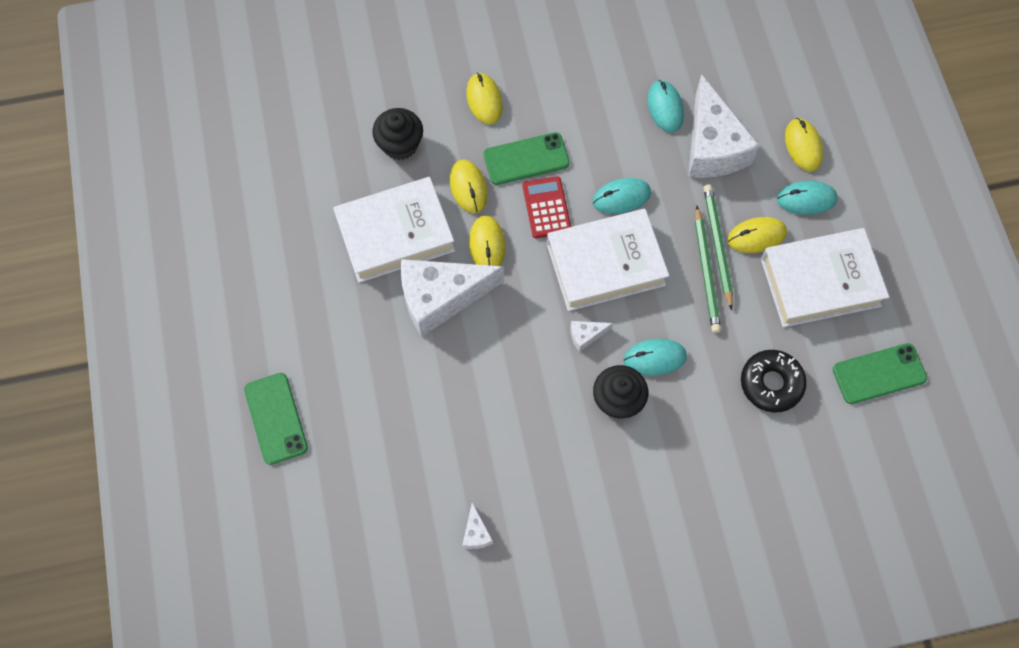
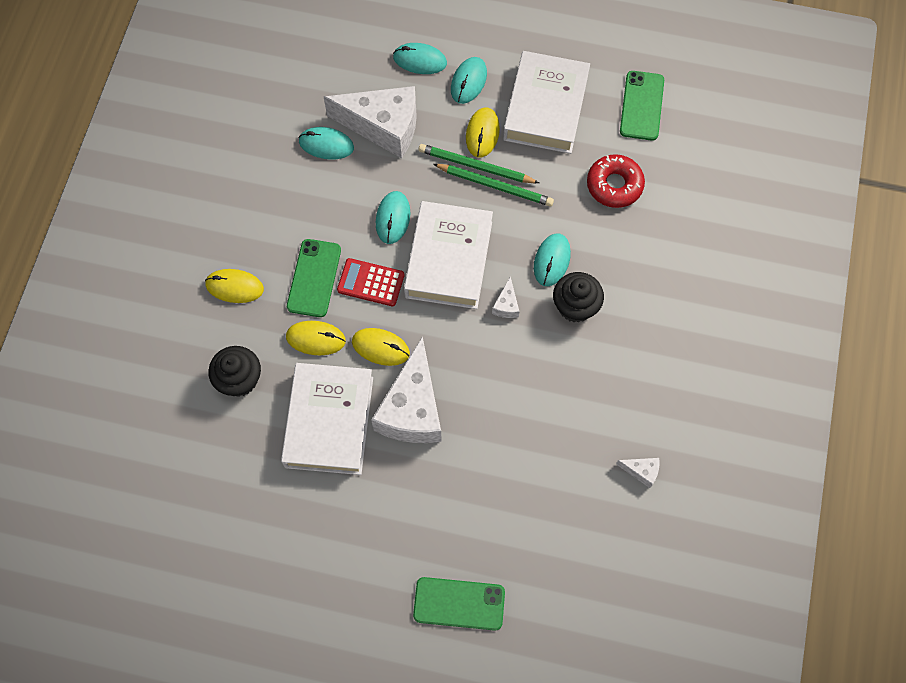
camera: 65 degrees left, 0 degrees up
black donut [741,350,807,413] -> red donut [587,154,645,208]
yellow mouse [785,118,823,171] -> turquoise mouse [393,43,447,74]

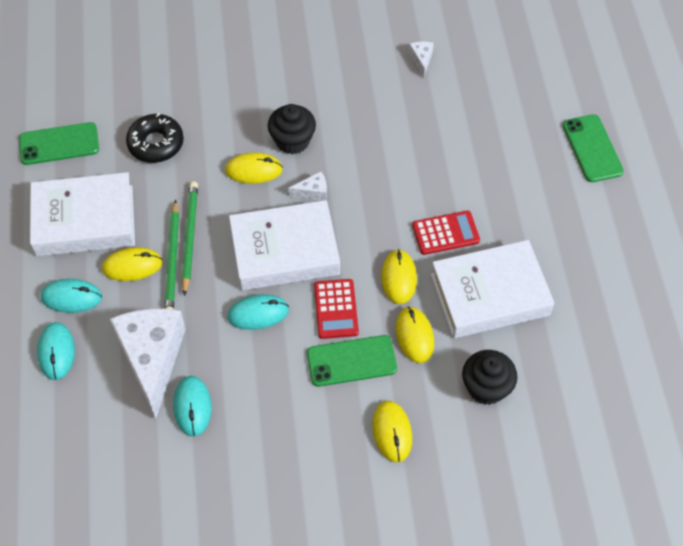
camera: 110 degrees left, 10 degrees down
white cheese [371,336,442,443] -> red calculator [412,211,480,255]
turquoise mouse [534,233,571,286] -> yellow mouse [225,153,283,184]
red donut [587,154,645,208] -> black donut [126,113,184,163]

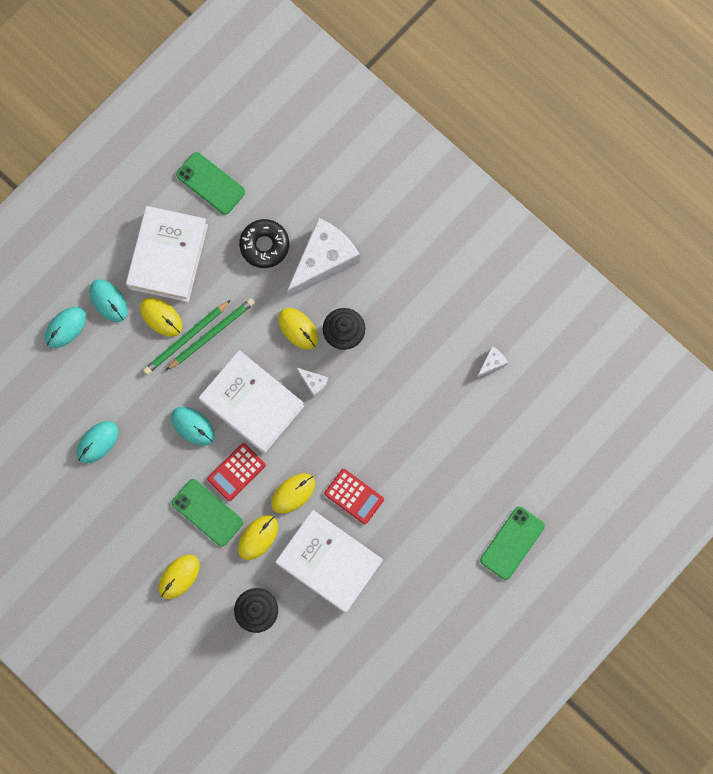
camera: 50 degrees right, 20 degrees up
white book [30,172,135,257] -> white book turned 60 degrees clockwise [126,206,208,302]
white cheese [110,309,186,419] -> white cheese moved to [287,218,360,298]

